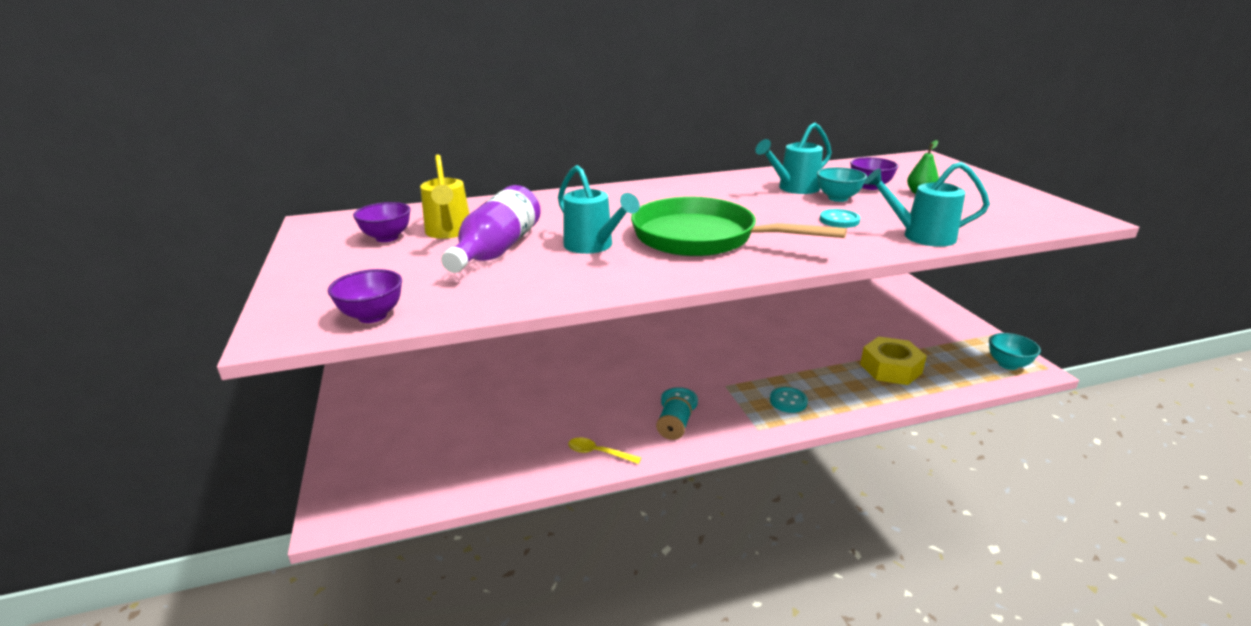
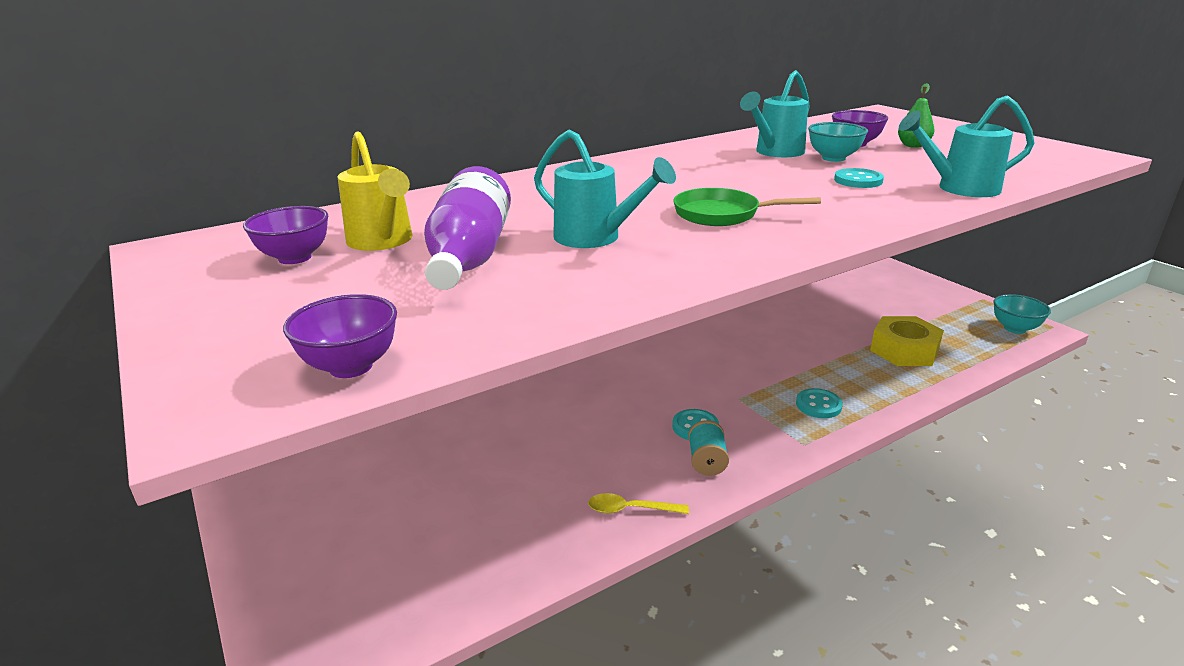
camera: 15 degrees left, 0 degrees up
green pan [631,197,847,256] -> green pan [673,188,821,226], size x0.54

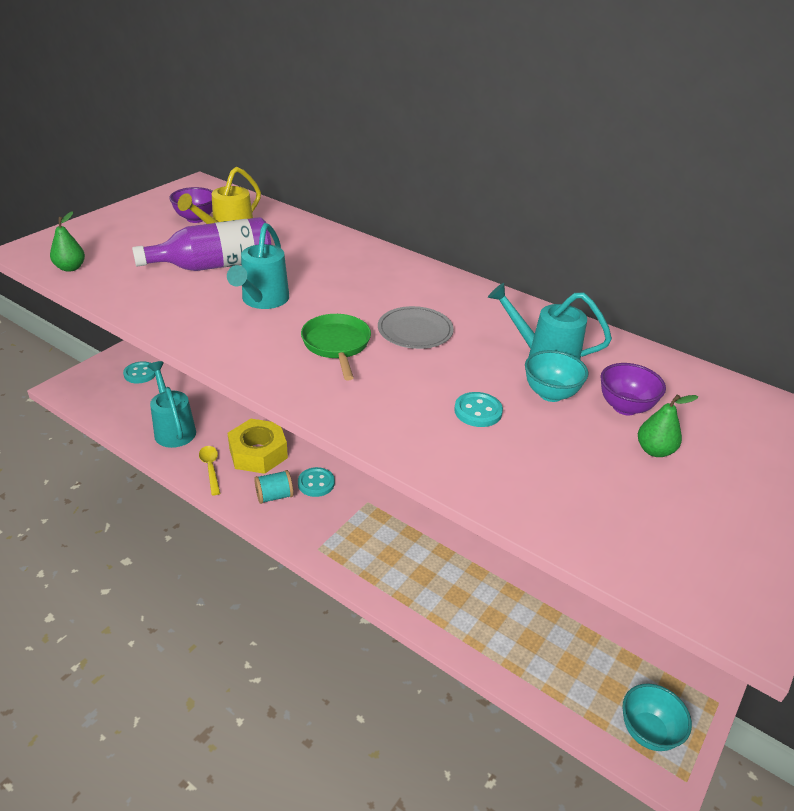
camera: 65 degrees right, 10 degrees up
purple bowl [283,294,397,378] -> green pear [50,211,85,272]
turquoise button [796,388,843,418] -> turquoise button moved to [123,361,155,383]
yellow nut [870,316,944,366] -> yellow nut moved to [227,419,288,474]
turquoise watering can [899,96,1034,197] -> turquoise watering can moved to [147,361,196,448]
none -> grey plate [378,306,454,349]

